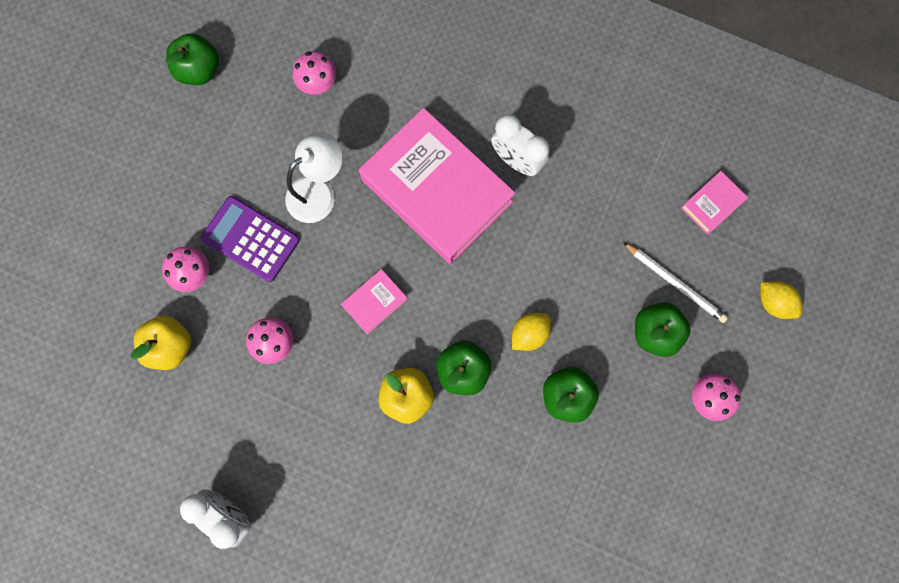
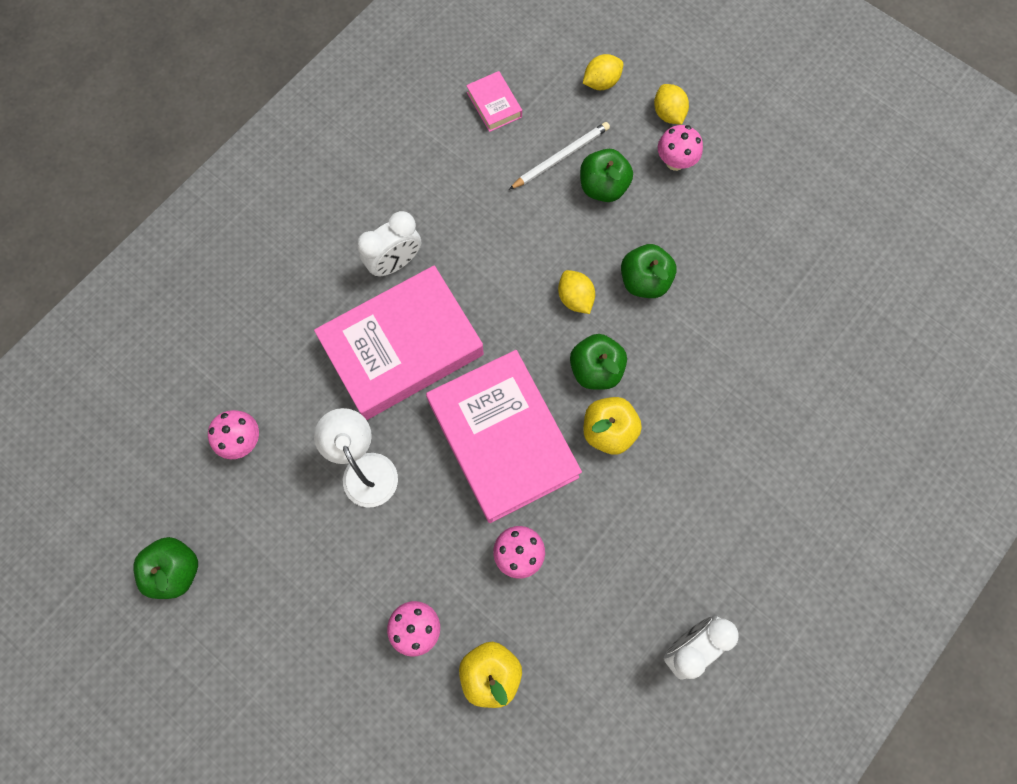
camera: 75 degrees left, 5 degrees down
purple calculator [201,196,300,282] -> none
pink book [341,269,407,334] -> pink book [426,350,582,523], size x2.41
none -> yellow lemon [654,84,689,125]

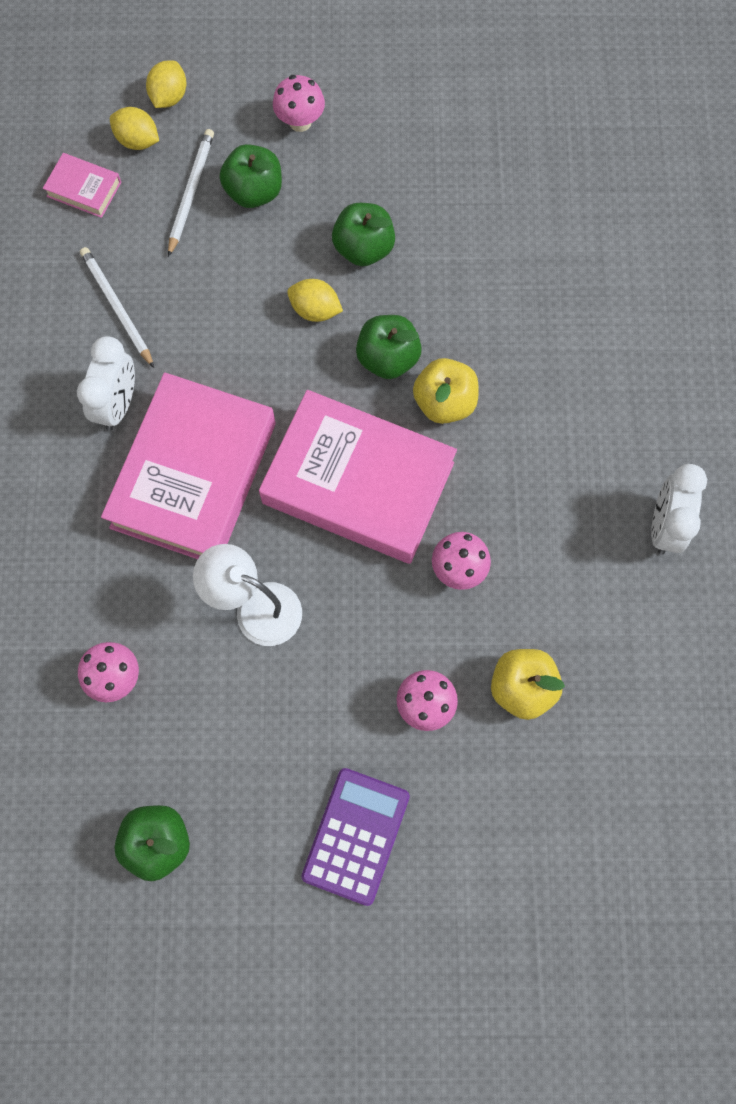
camera: 40 degrees left, 0 degrees up
yellow lemon [654,84,689,125] -> yellow lemon moved to [110,107,159,150]
none -> white pencil [80,247,154,368]
none -> purple calculator [301,768,410,906]

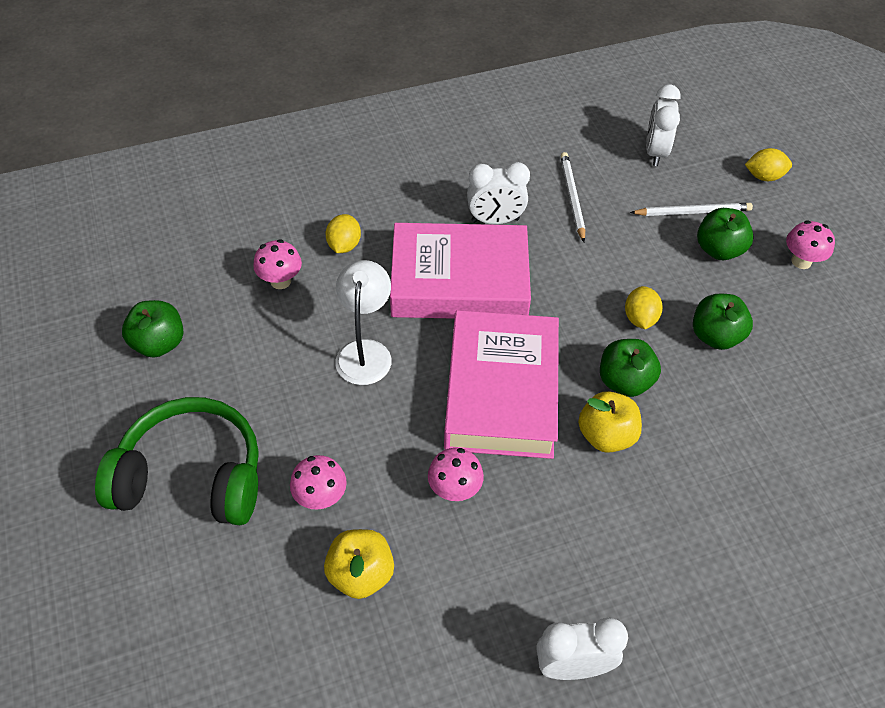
camera: 70 degrees right, 20 degrees down
pink book [43,153,121,218] -> white clock [646,84,681,166]
white pencil [80,247,154,368] -> white pencil turned 45 degrees counterclockwise [561,152,585,242]
yellow lemon [110,107,159,150] -> yellow lemon moved to [326,214,361,253]
purple calculator [301,768,410,906] -> green headphones [95,397,259,525]

